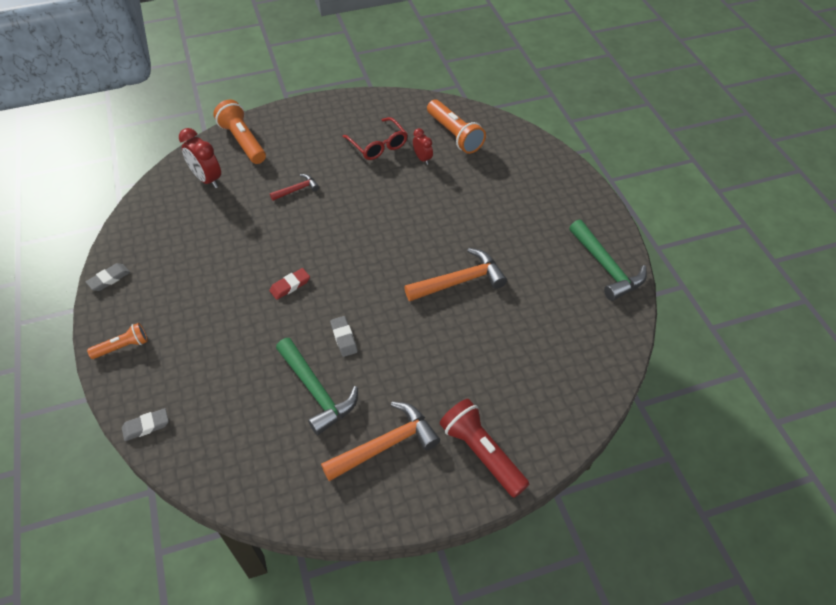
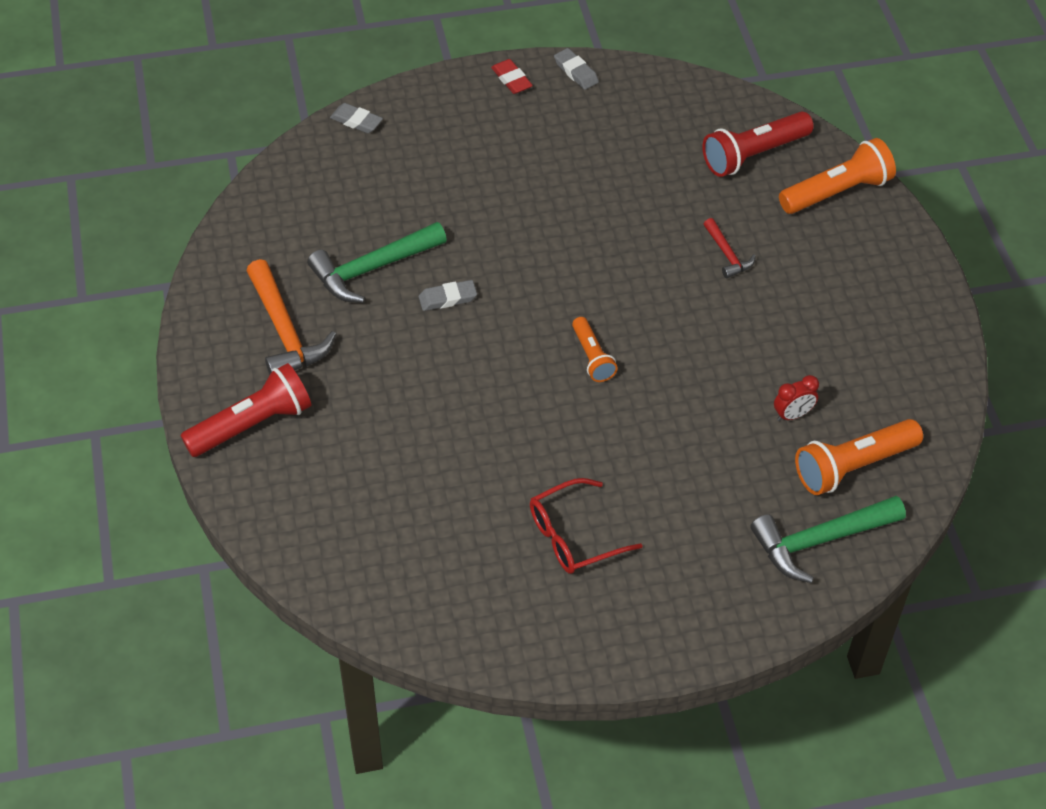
camera: 95 degrees right, 0 degrees up
orange flashlight [87,323,148,359] -> orange flashlight moved to [572,317,618,382]
grey eraser [122,408,169,441] -> grey eraser turned 45 degrees counterclockwise [330,103,383,133]
red clock [179,128,221,188] -> red flashlight [703,111,814,177]
red eraser [269,268,310,300] -> red eraser moved to [491,59,533,94]
red glasses [343,117,408,160] -> red glasses moved to [530,478,643,574]
orange hammer [404,248,507,301] -> none
green hammer [569,220,647,301] -> green hammer moved to [750,496,906,583]

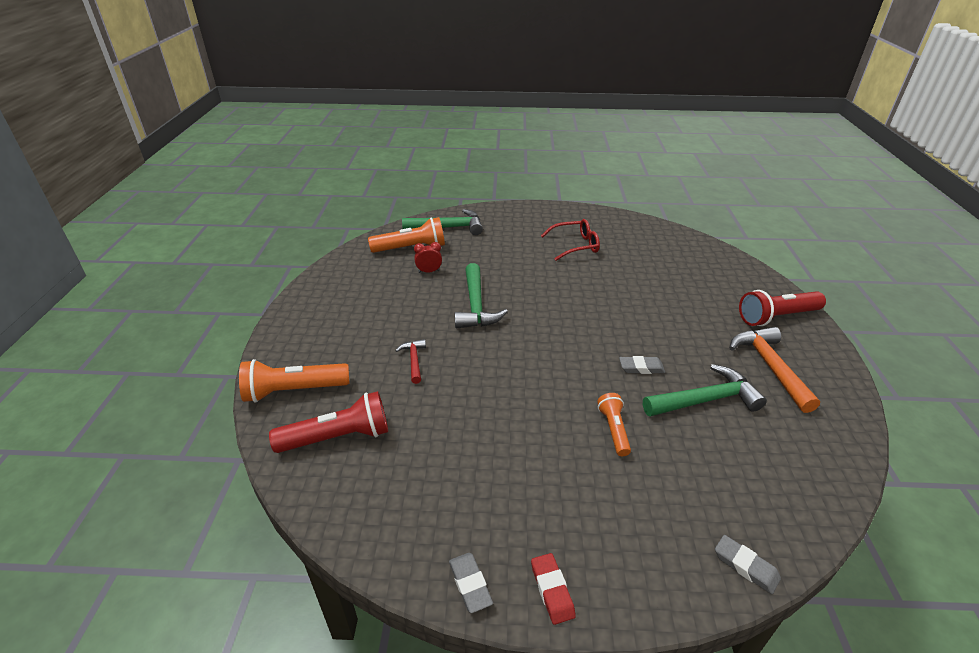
camera: 165 degrees left, 15 degrees down
orange flashlight [572,317,618,382] -> orange flashlight moved to [597,393,631,456]
none -> green hammer [455,263,508,329]

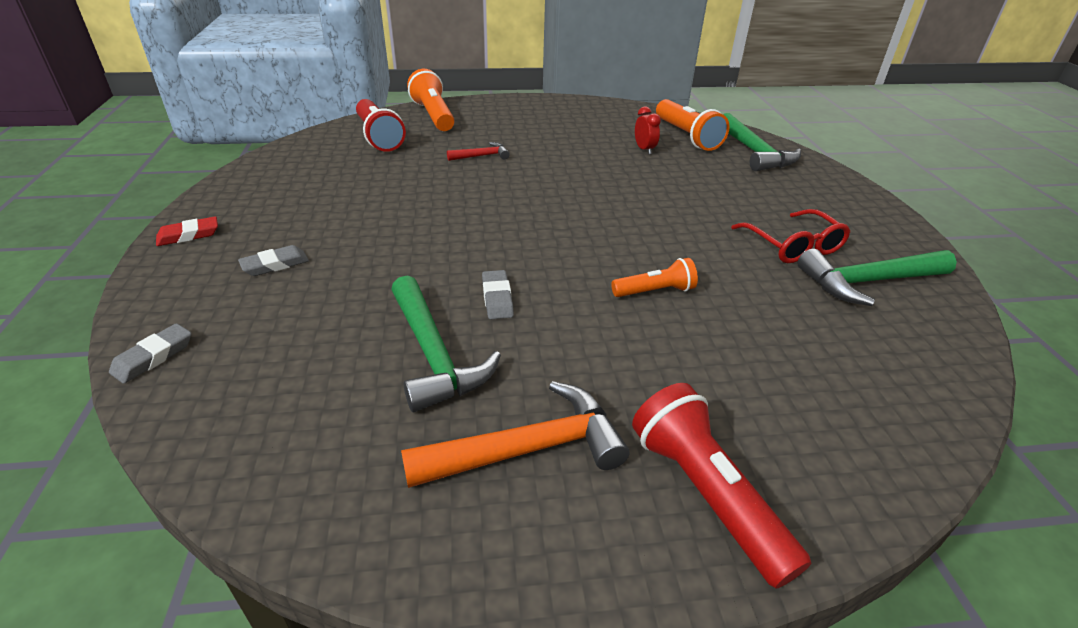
camera: 80 degrees right, 0 degrees up
grey eraser [449,553,493,613] -> grey eraser moved to [238,245,309,276]
green hammer [455,263,508,329] -> green hammer moved to [797,249,957,306]
orange flashlight [597,393,631,456] -> orange flashlight moved to [611,258,698,297]

